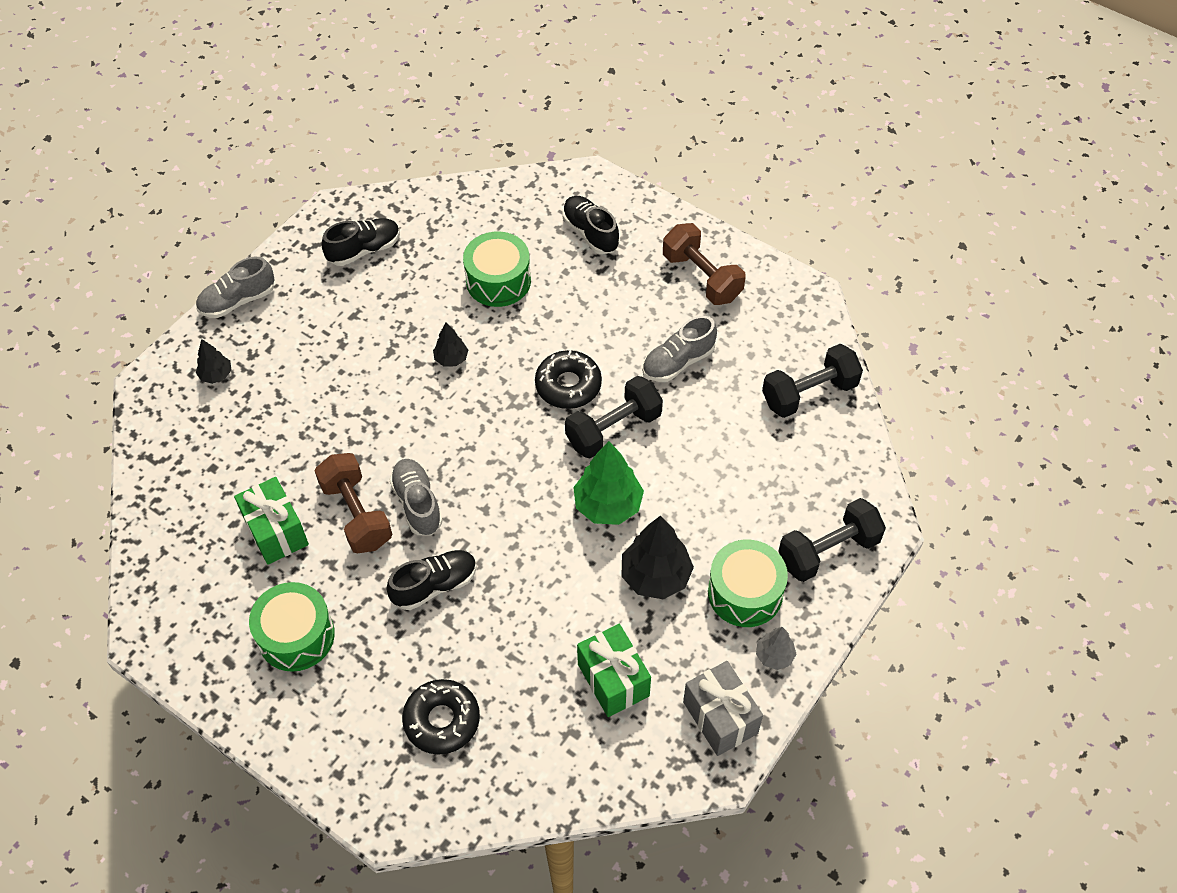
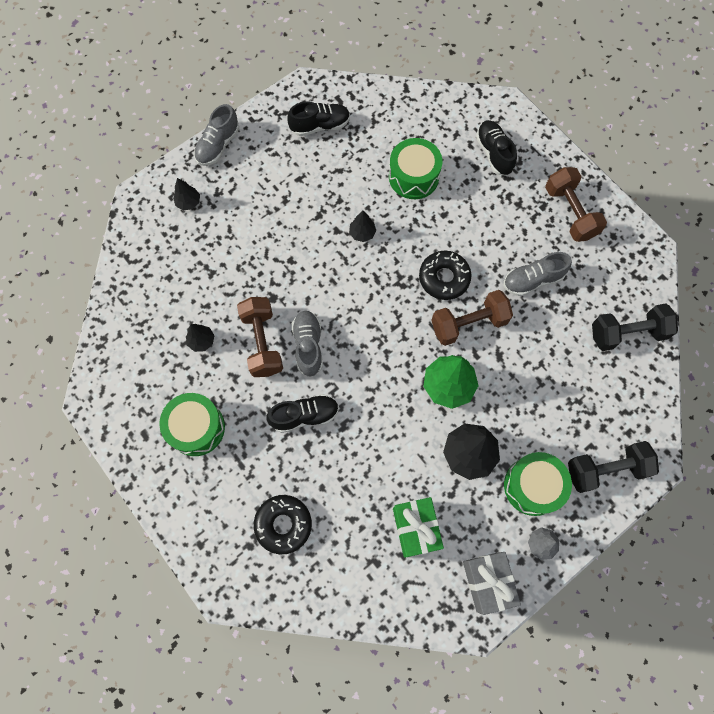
camera: 15 degrees right, 15 degrees up
grey shoe [196,257,275,318] -> grey shoe turned 45 degrees counterclockwise [194,104,239,166]
green gift [234,477,309,565] -> black tree [186,324,215,352]
black dumbbell [565,376,663,458] -> brown dumbbell [432,290,513,346]

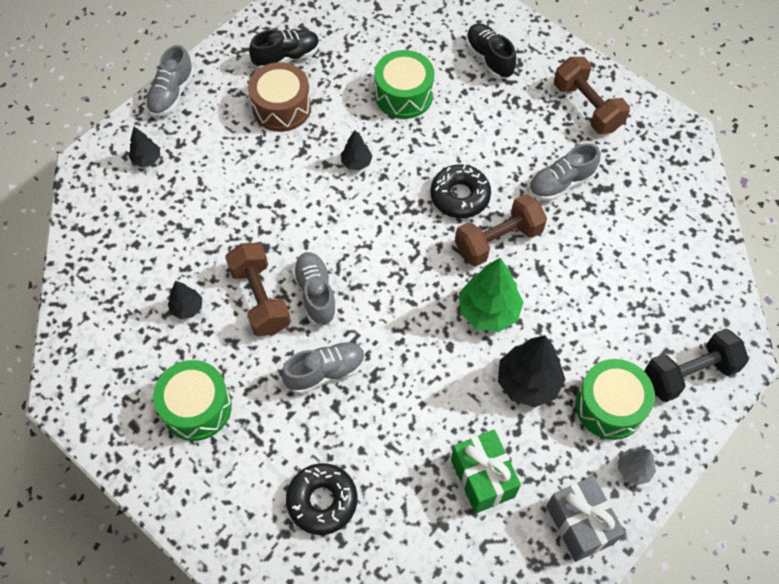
camera: 10 degrees left, 10 degrees down
black shoe [267,394,339,433] -> grey shoe [281,341,365,394]
black dumbbell [592,304,678,351] -> none
none -> brown drum [248,62,311,132]

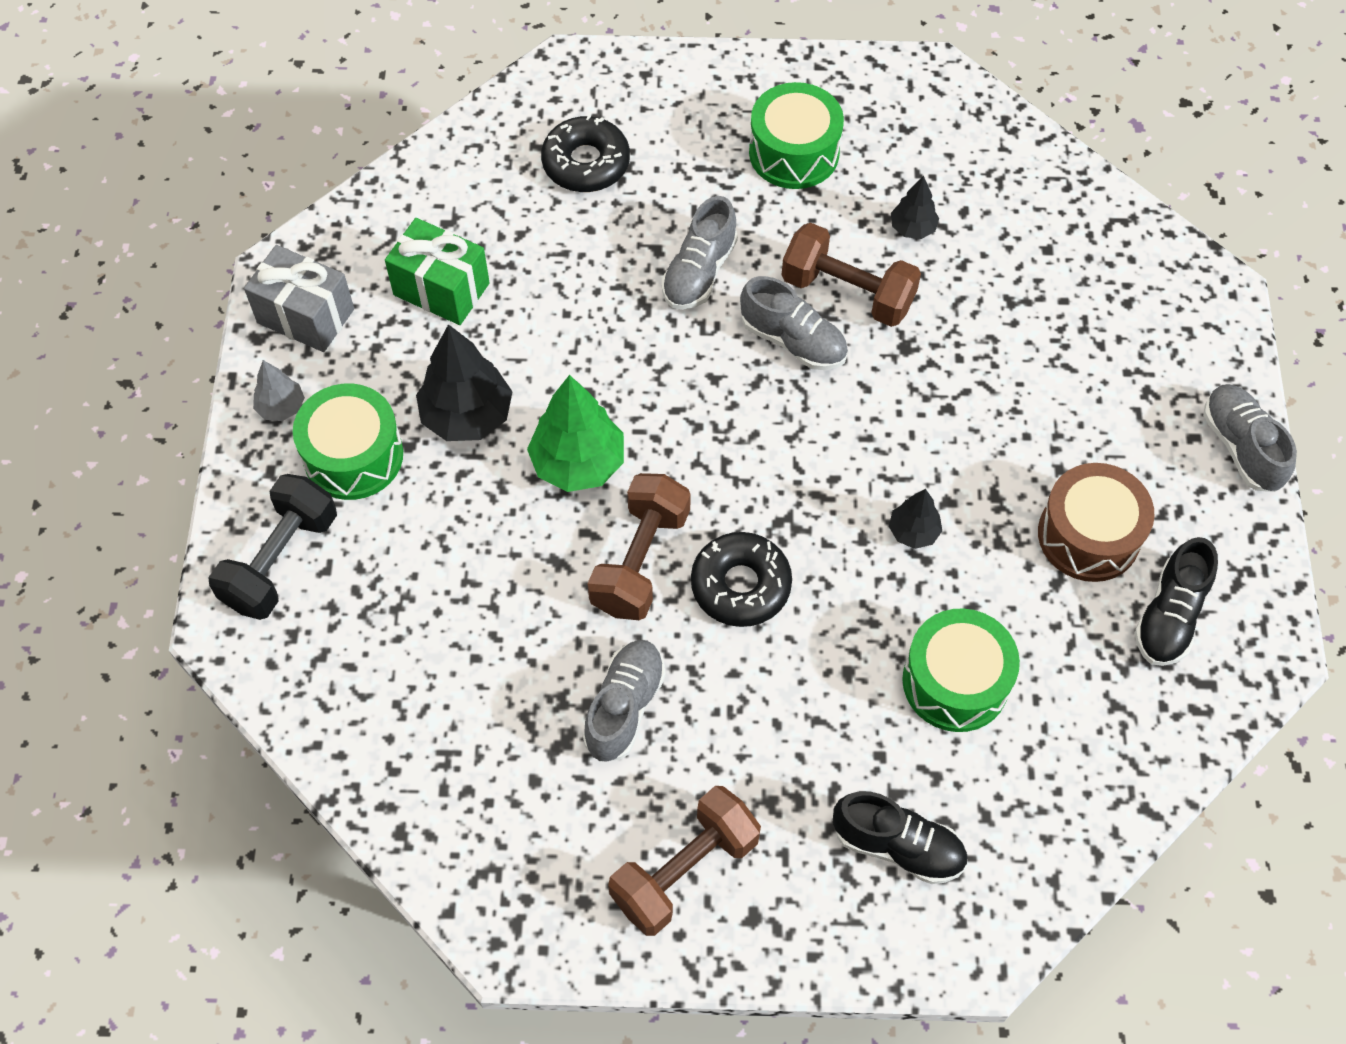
camera: 140 degrees right, 0 degrees up
black tree [128,127,160,167] -> none
brown dumbbell [554,57,630,134] -> brown dumbbell turned 60 degrees counterclockwise [608,786,761,936]

